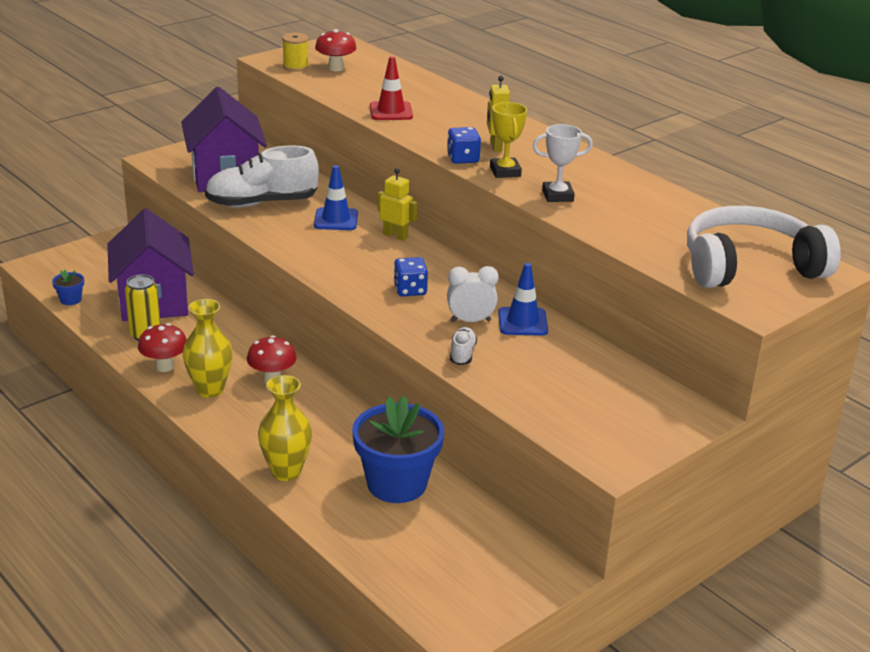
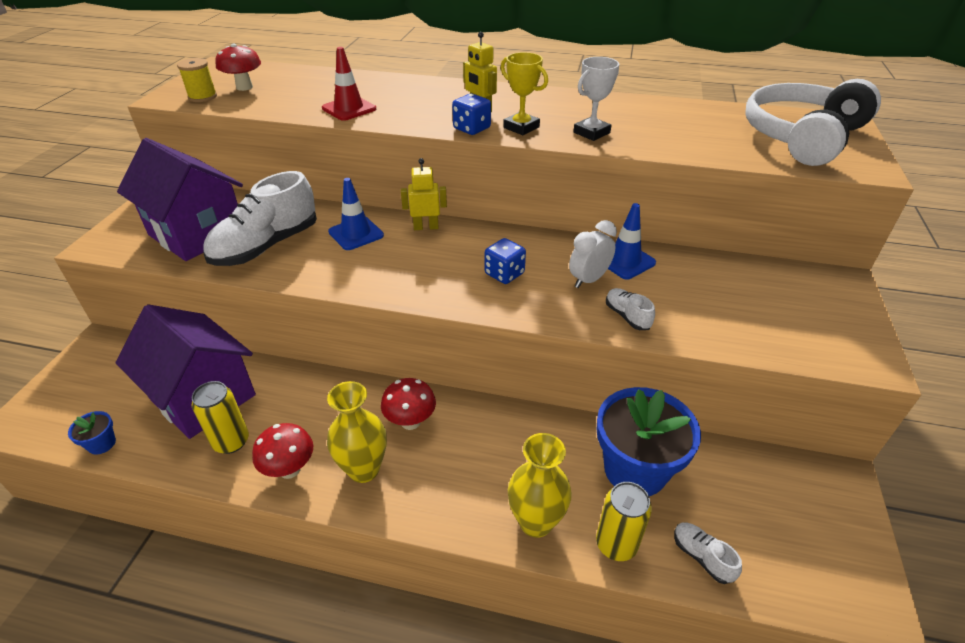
camera: 35 degrees left, 10 degrees up
none -> yellow can [596,482,652,561]
none -> white shoe [674,522,742,584]

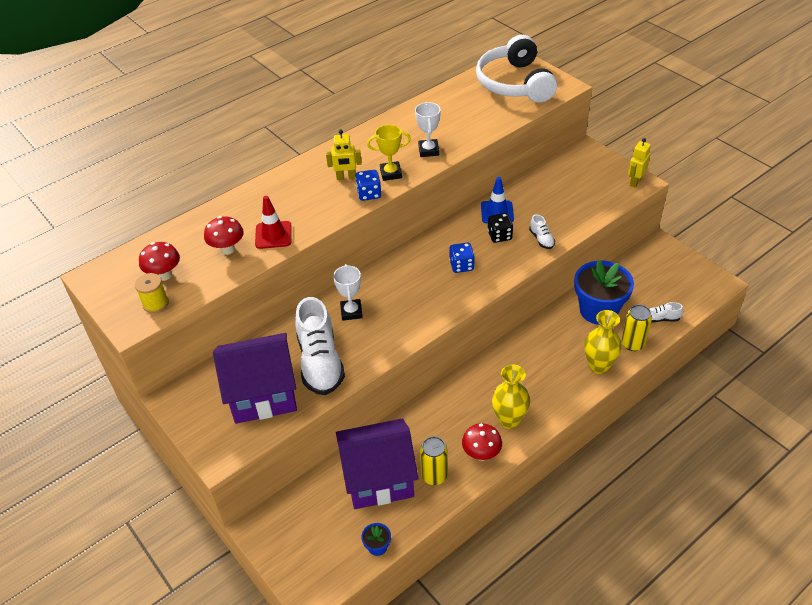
camera: 50 degrees left, 5 degrees up
blue traffic cone [328,178,384,250] -> white trophy [333,264,363,321]
red mushroom [381,378,436,430] -> red mushroom moved to [204,216,244,255]
yellow robot [401,158,447,230] -> yellow robot moved to [628,138,651,187]
white clock [569,220,617,288] -> black dice [488,213,513,243]
white shoe [606,288,655,330] -> white shoe turned 120 degrees counterclockwise [529,214,555,249]

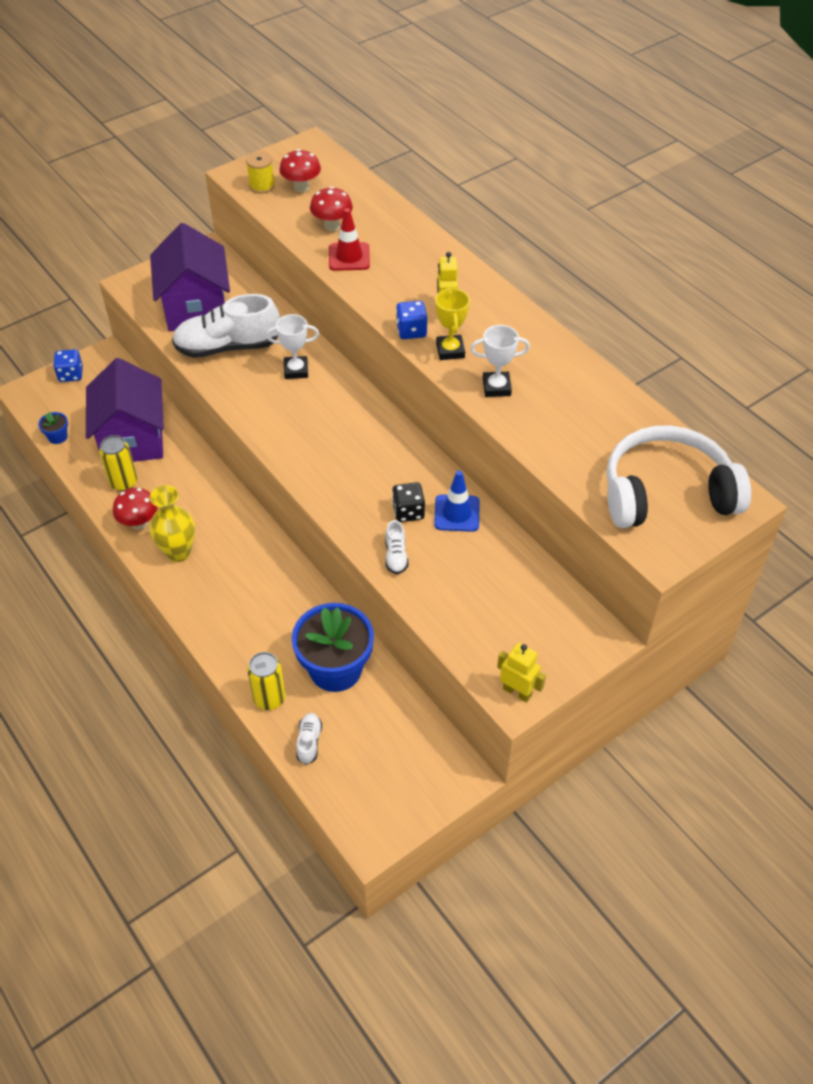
camera: 90 degrees right, 5 degrees up
blue dice [449,243,475,273] -> blue dice moved to [53,349,83,382]
white shoe [529,214,555,249] -> white shoe turned 75 degrees counterclockwise [385,520,408,574]
yellow vase [584,310,622,374] -> none

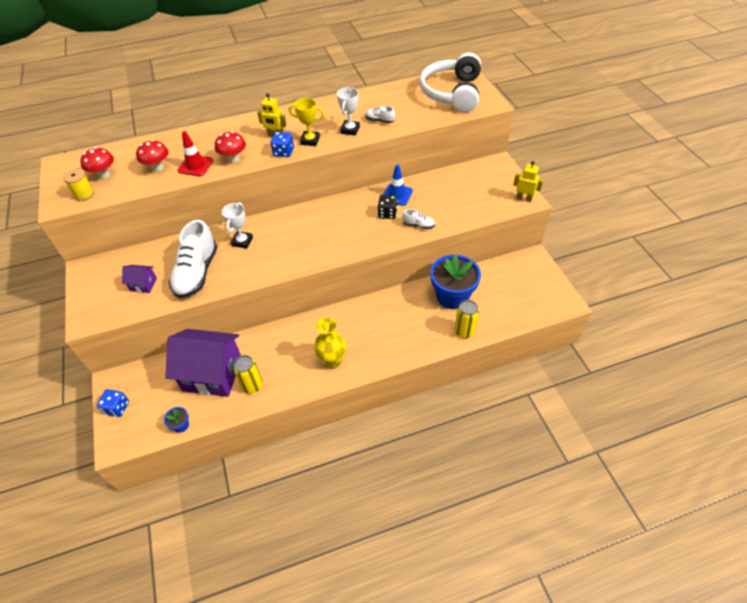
camera: 70 degrees left, 0 degrees up
red mushroom [113,488,158,530] -> red mushroom moved to [215,131,246,163]
purple house [150,223,230,332] -> purple house [122,265,157,293], size x0.43
white shoe [296,713,322,765] -> white shoe moved to [365,106,395,123]
yellow robot [497,643,546,703] -> yellow robot turned 60 degrees clockwise [513,161,543,202]

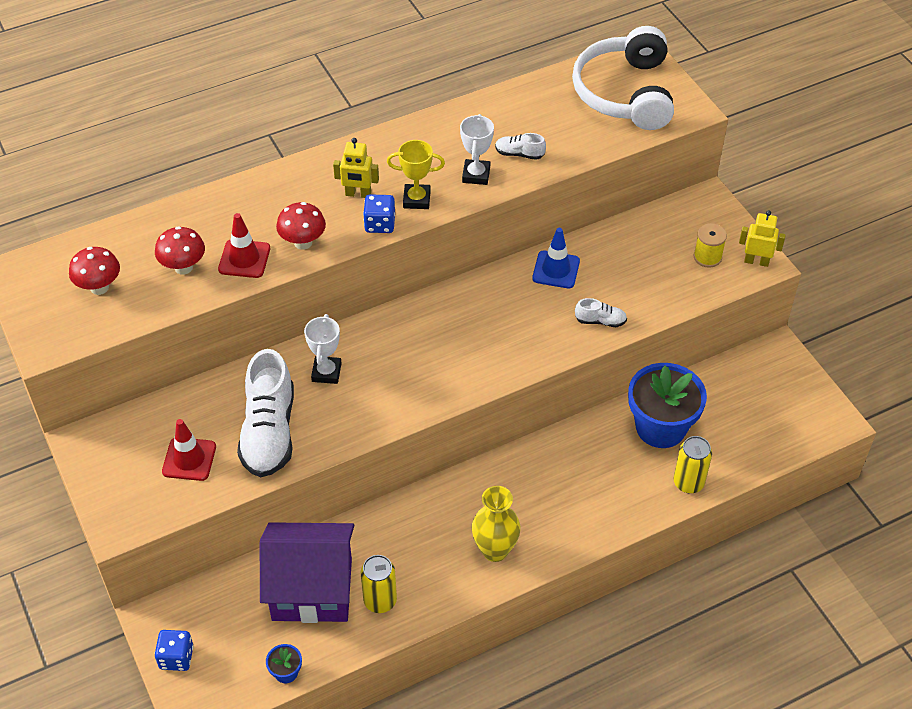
camera: 10 degrees left, 0 degrees up
yellow spool [63,169,95,201] -> yellow spool moved to [694,223,727,268]
purple house [122,265,157,293] -> red traffic cone [162,419,216,481]
black dice [378,195,397,219] -> none

